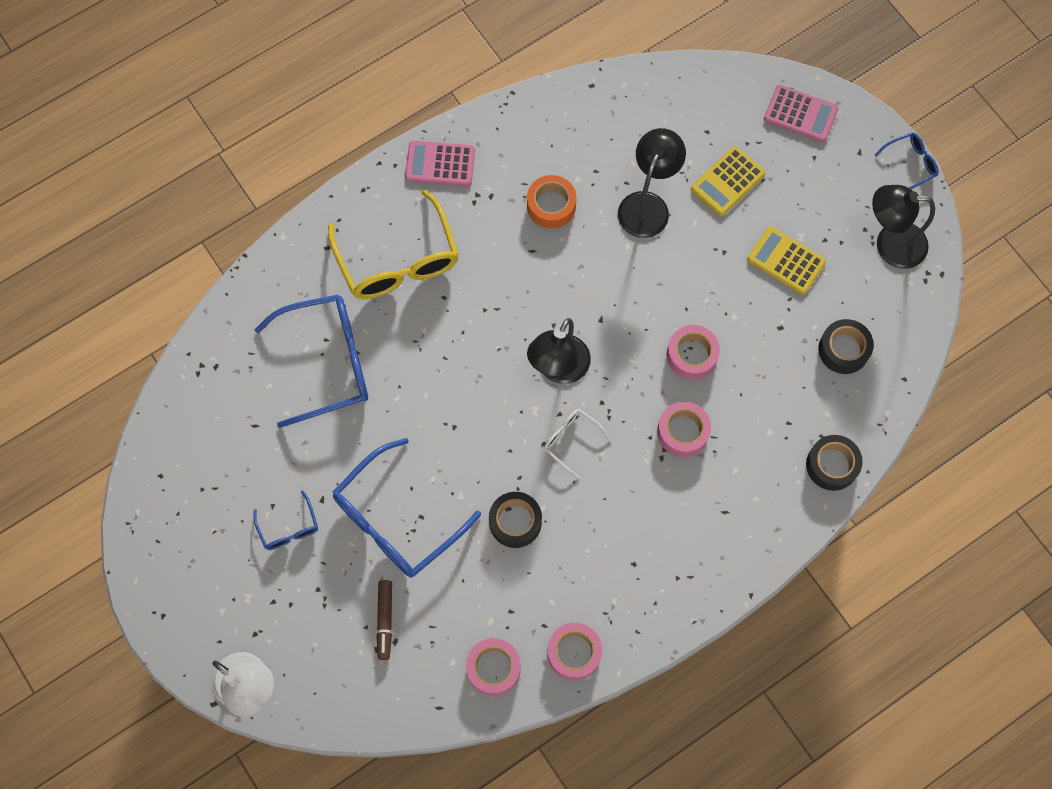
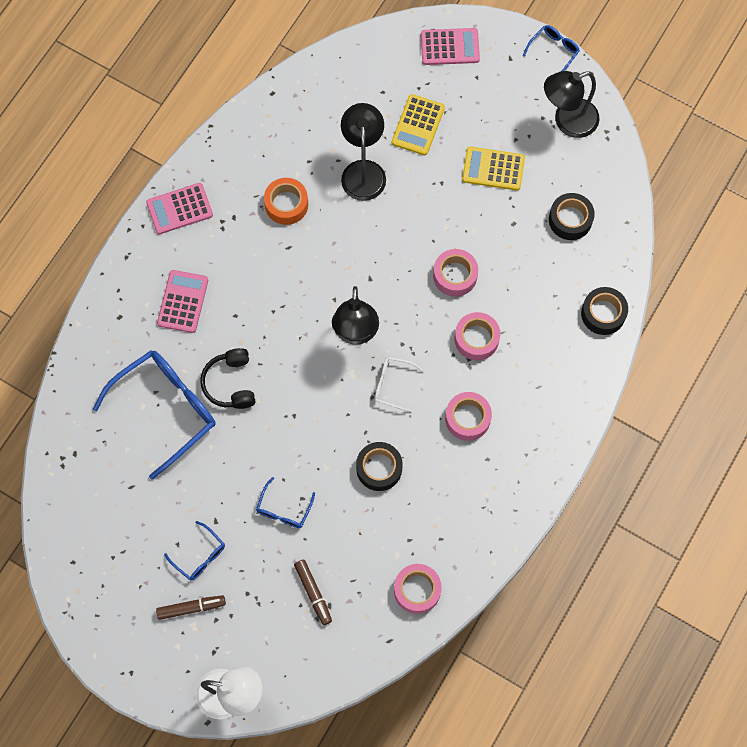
camera: 25 degrees left, 0 degrees up
yellow glasses [328,190,459,299] -> pink calculator [157,270,208,333]
blue glasses [333,438,481,578] -> blue glasses [256,477,315,528], size x0.47
pink tape [547,623,602,680] -> pink tape moved to [445,392,492,441]
none -> brown marker [156,595,226,620]
none -> black headphones [201,348,256,409]

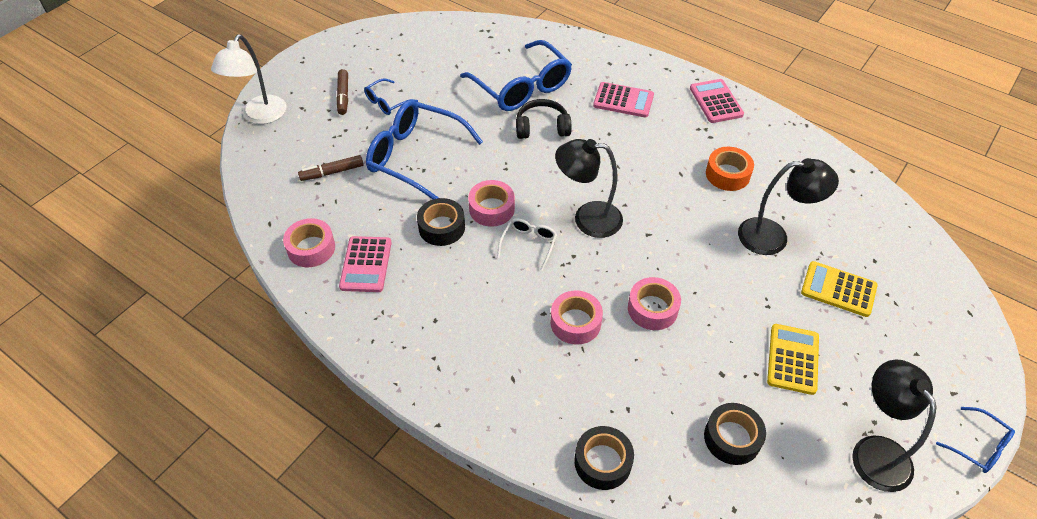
camera: 95 degrees right, 20 degrees down
blue glasses [256,477,315,528] -> blue glasses [366,100,483,199], size x2.11
pink calculator [421,28,480,65] -> pink calculator moved to [339,236,392,292]
pink tape [445,392,492,441] -> pink tape moved to [468,180,515,227]

